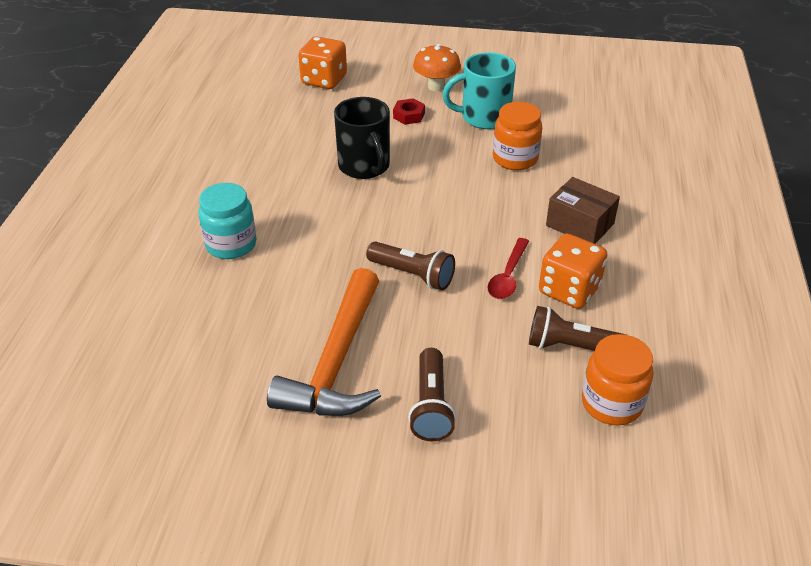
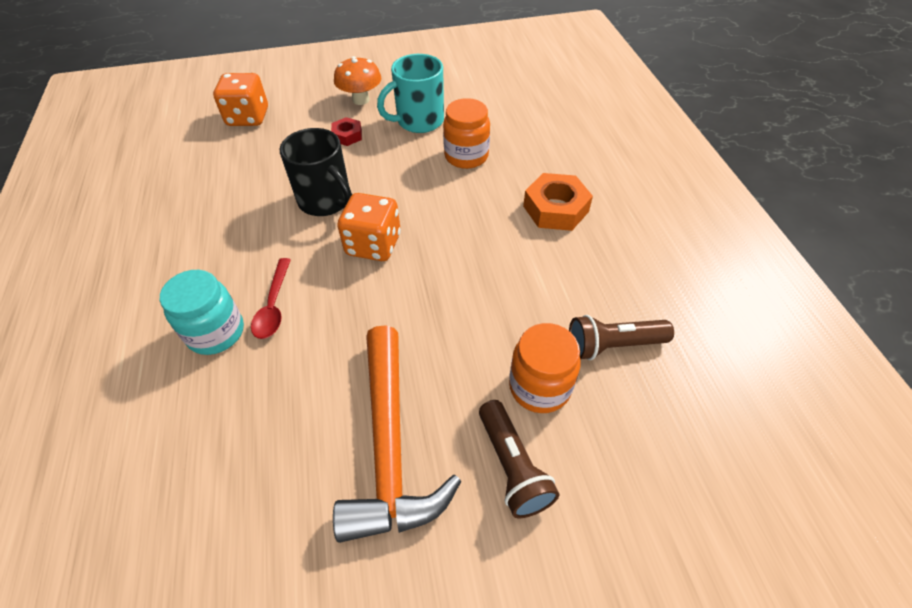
camera: 20 degrees left, 10 degrees up
brown flashlight [366,241,455,290] -> none
red spoon [487,238,529,299] -> red spoon moved to [251,258,291,339]
orange dice [539,234,607,309] -> orange dice moved to [337,193,401,261]
brown box [546,177,620,244] -> orange nut [523,173,593,231]
orange jar [582,334,653,425] -> orange jar moved to [509,323,581,413]

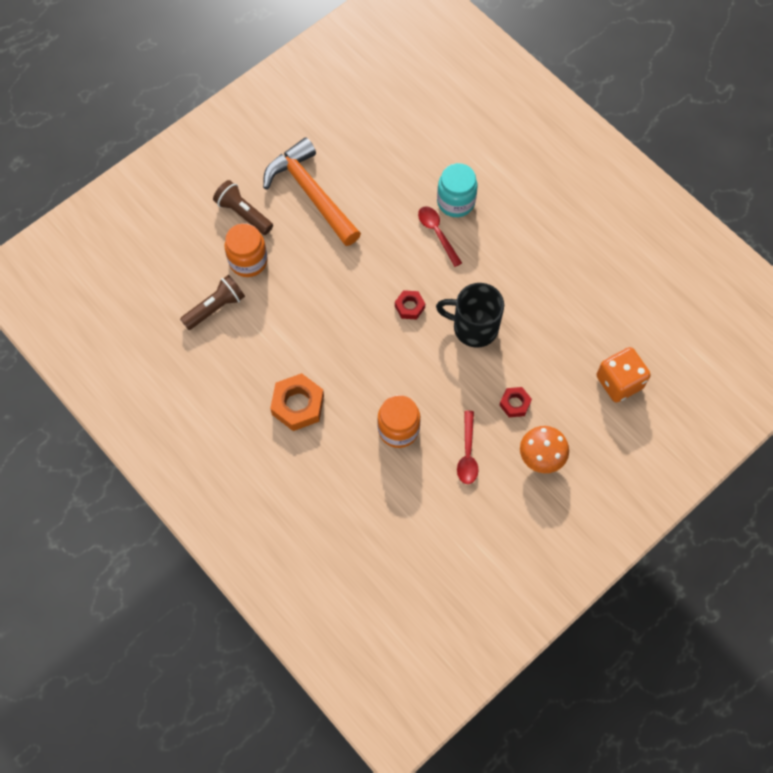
camera: 150 degrees right, 15 degrees up
orange dice [337,193,401,261] -> red nut [395,290,425,320]
turquoise mug [377,54,444,133] -> red spoon [457,411,479,484]

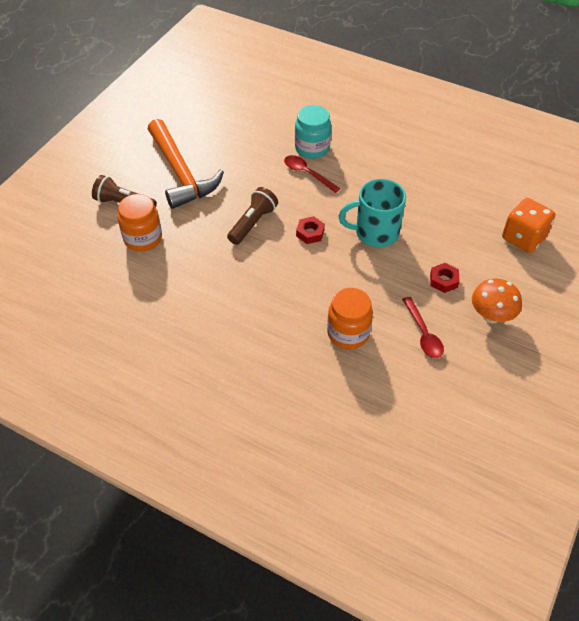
camera: 20 degrees left, 15 degrees down
brown flashlight [180,275,245,330] -> brown flashlight moved to [227,187,278,245]
orange hammer [263,138,361,246] -> orange hammer turned 150 degrees counterclockwise [148,119,224,209]
orange nut [270,373,324,431] -> none
black mug [436,283,504,348] -> turquoise mug [339,179,406,247]

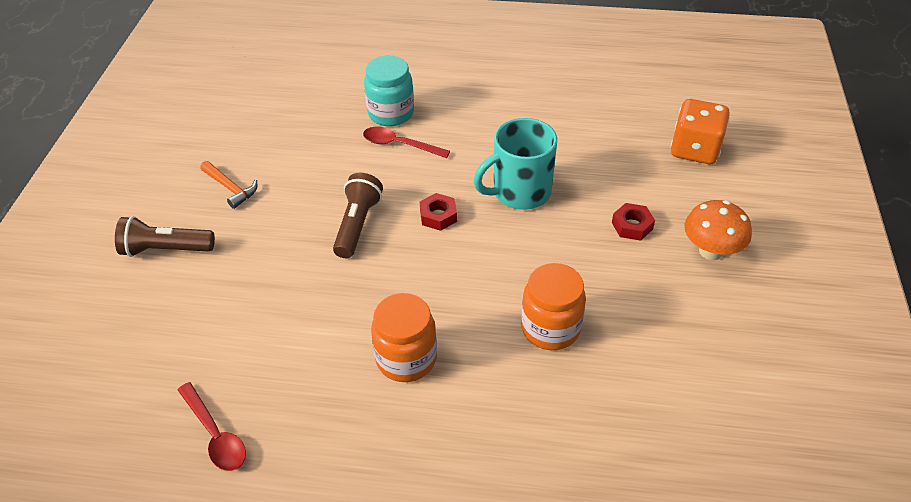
camera: 20 degrees left, 5 degrees down
orange jar [118,194,162,251] -> orange jar moved to [371,293,437,382]
orange hammer [148,119,224,209] -> orange hammer [200,161,257,209], size x0.43
red spoon [402,297,444,358] -> red spoon moved to [178,382,246,471]

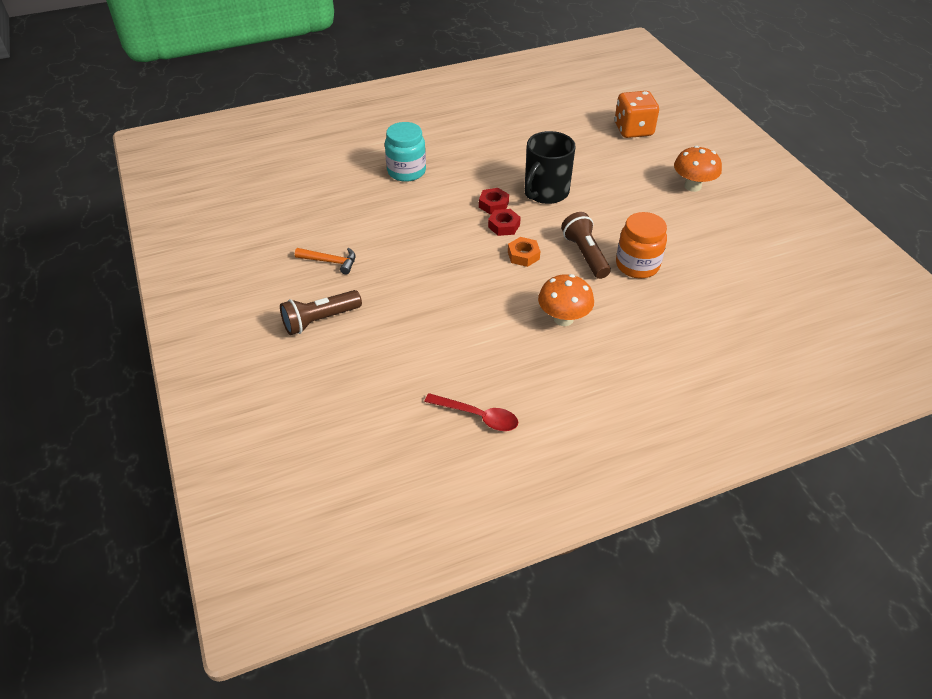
camera: 30 degrees left, 0 degrees up
brown flashlight [333,173,383,258] -> brown flashlight moved to [561,212,611,279]
red spoon [363,127,450,158] -> none
orange jar [371,293,437,382] -> orange mushroom [538,274,594,326]
turquoise mug [473,118,557,210] -> black mug [524,131,576,204]
red nut [612,203,655,241] -> red nut moved to [479,188,509,214]
none -> orange nut [508,237,540,267]

